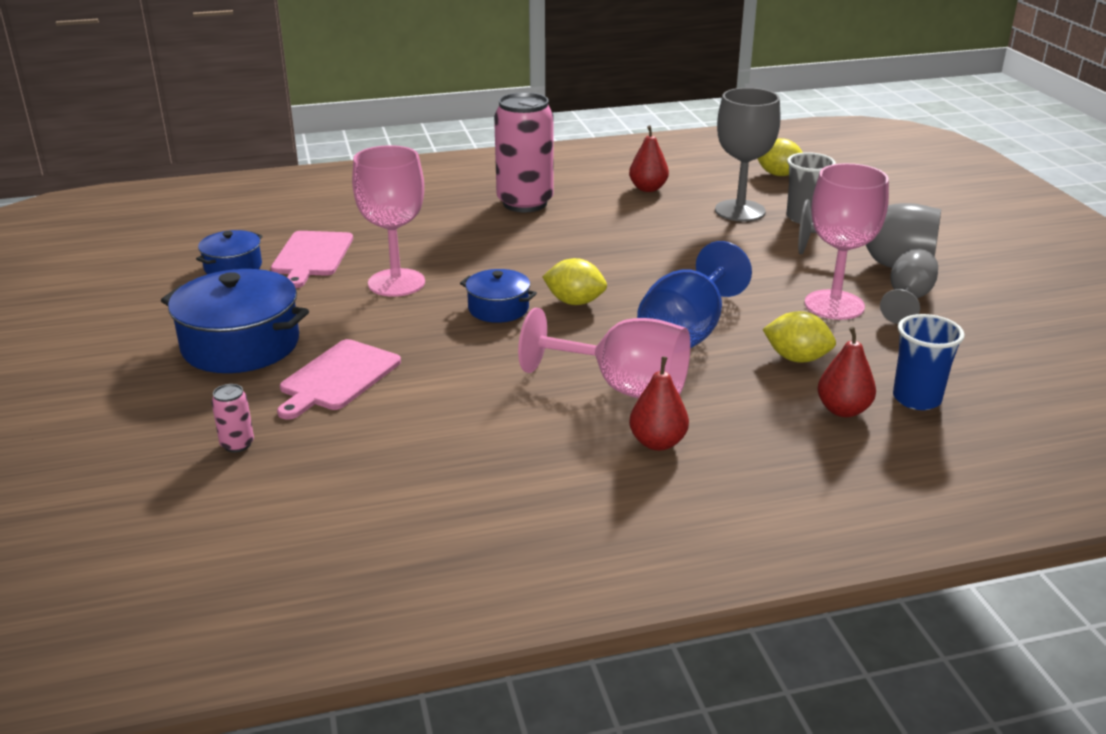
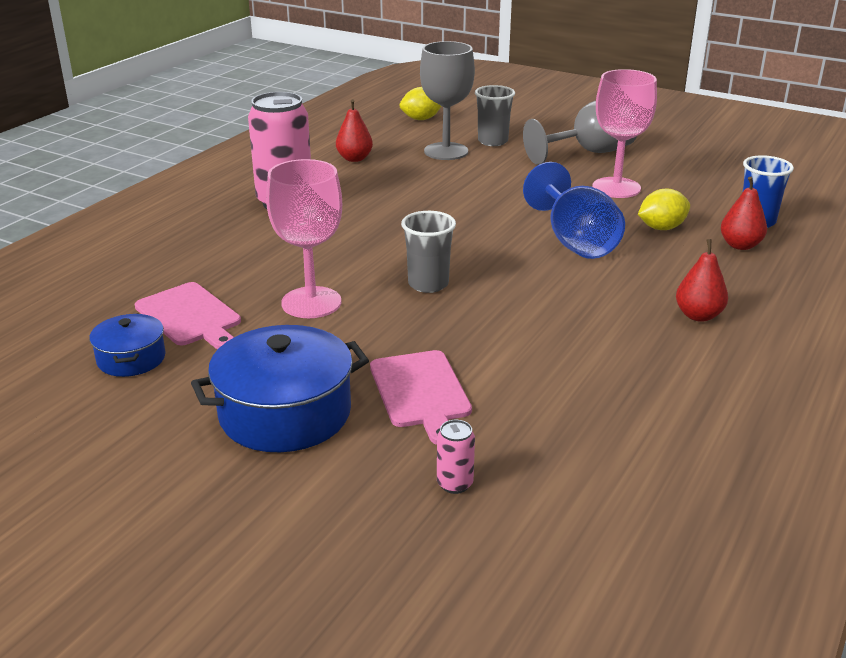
camera: 45 degrees left, 0 degrees up
blue pot [460,269,537,323] -> grey cup [401,211,456,293]
pink goblet [518,308,691,399] -> none
yellow lemon [542,258,607,305] -> none
grey goblet [880,248,938,324] -> none

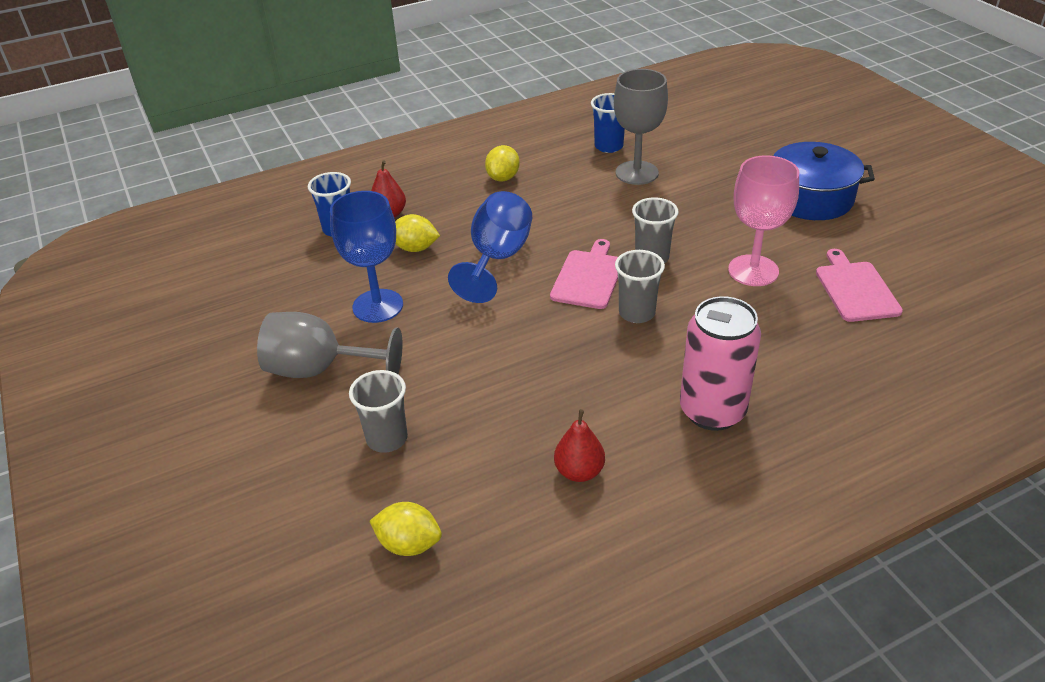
camera: 145 degrees left, 10 degrees up
blue pot [89,313,166,377] -> none
pink cutting board [370,350,472,445] -> pink cutting board moved to [550,239,618,309]
grey goblet [420,41,475,160] -> grey goblet moved to [614,69,668,185]
pink can [437,420,475,494] -> none
pink goblet [592,69,657,198] -> blue goblet [330,191,403,323]
red pear [676,239,728,322] -> yellow lemon [485,145,520,181]
none -> blue cup [591,93,625,153]
none -> grey cup [615,250,665,323]

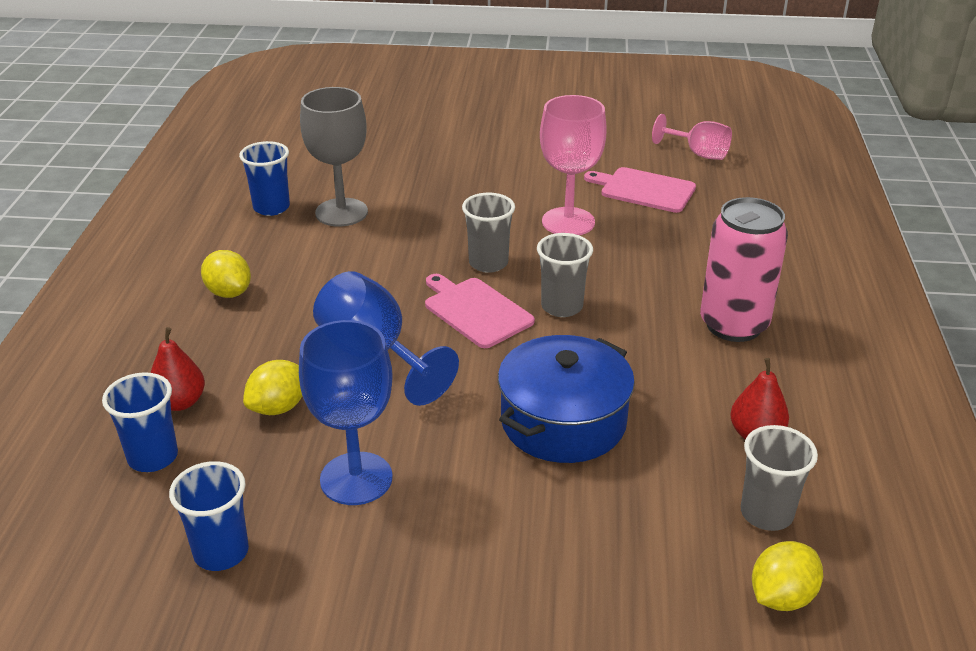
camera: 60 degrees left, 5 degrees down
grey goblet [257,312,403,378] -> none
grey cup [349,370,408,453] -> grey cup moved to [741,425,818,531]
blue pot [773,142,875,220] -> blue pot moved to [498,335,635,463]
none -> blue cup [169,461,249,571]
none -> pink goblet [652,114,732,160]

